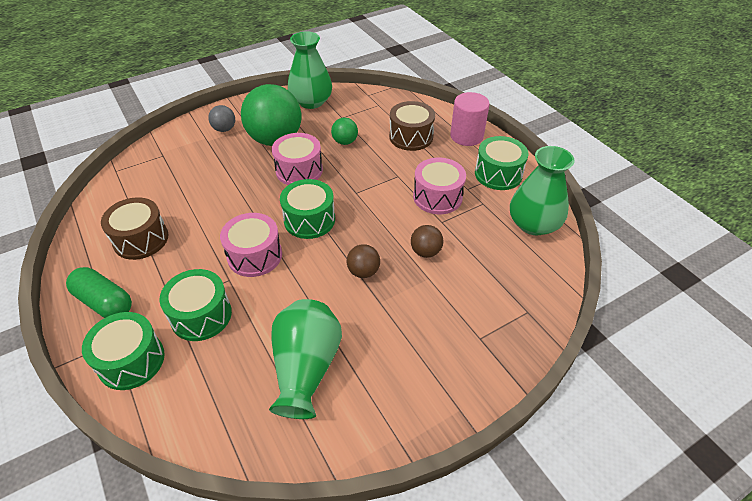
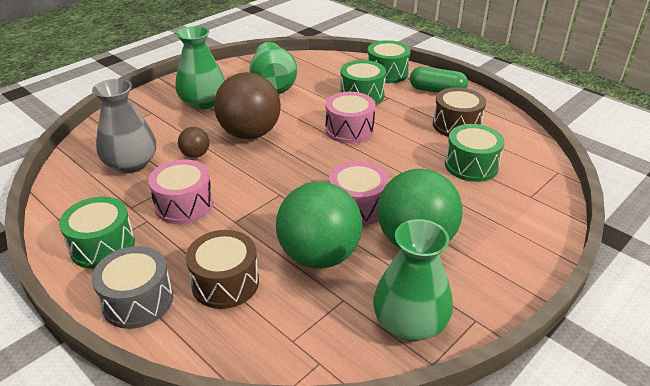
camera: 165 degrees right, 10 degrees down
grey ball [208,105,235,132] -> none
green drum [280,179,335,239] -> green drum moved to [445,124,505,182]
green ball [331,118,358,145] -> green ball [276,182,363,269], size x2.20
brown ball [347,244,380,278] -> brown ball [214,72,281,139], size x2.20
pink cylinder [450,92,490,146] -> grey drum [92,246,173,329]
green vase [510,146,575,235] -> green vase moved to [175,26,225,110]
none -> grey vase [92,79,156,173]

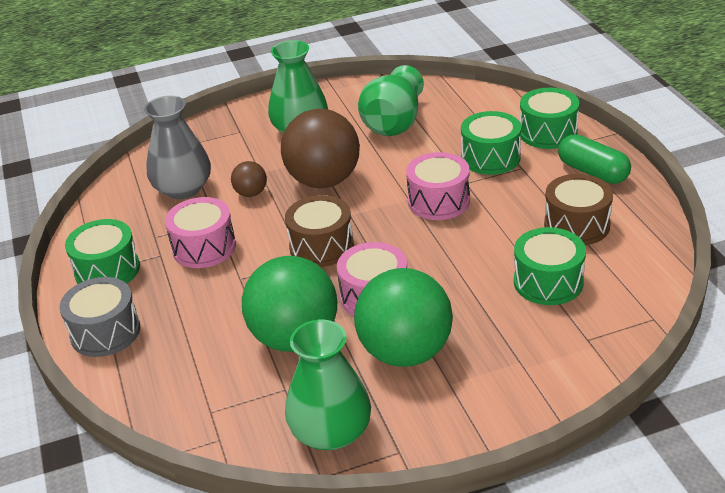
camera: 30 degrees right, 0 degrees up
brown drum [186,230,259,309] -> brown drum moved to [285,195,354,267]

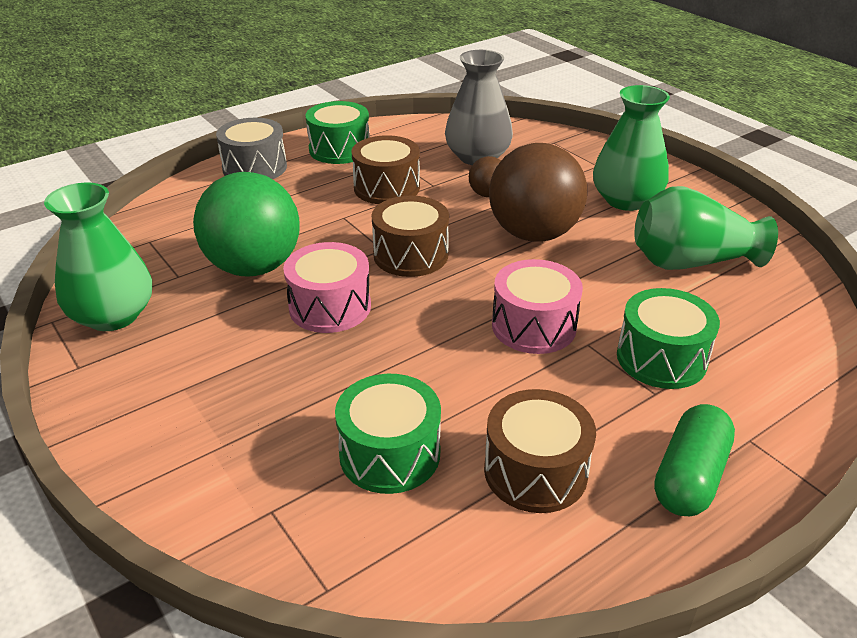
camera: 70 degrees right, 0 degrees up
pink drum [165,197,236,268] -> brown drum [351,135,420,204]
green ball [354,268,453,367] -> none
green drum [520,88,579,149] -> none

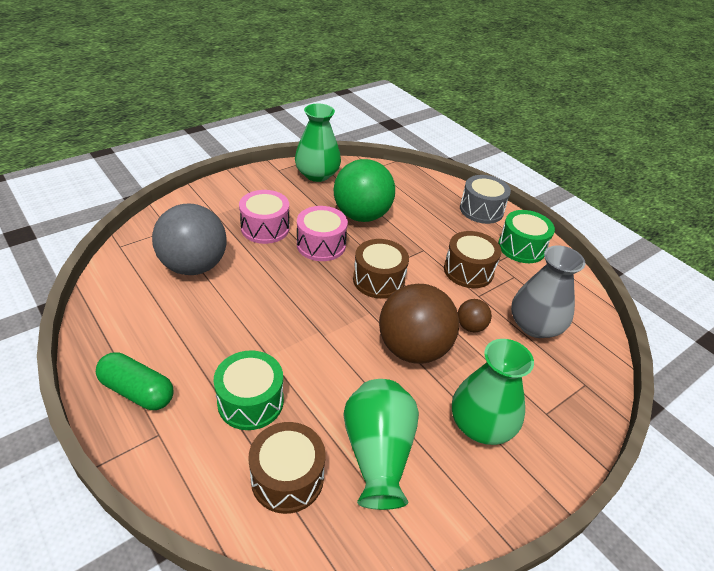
camera: 85 degrees right, 5 degrees up
green drum [335,374,441,494] -> grey ball [152,204,227,275]
brown drum [484,389,596,513] -> brown drum moved to [248,422,326,514]
pink drum [492,259,583,354] -> pink drum moved to [239,190,289,244]

